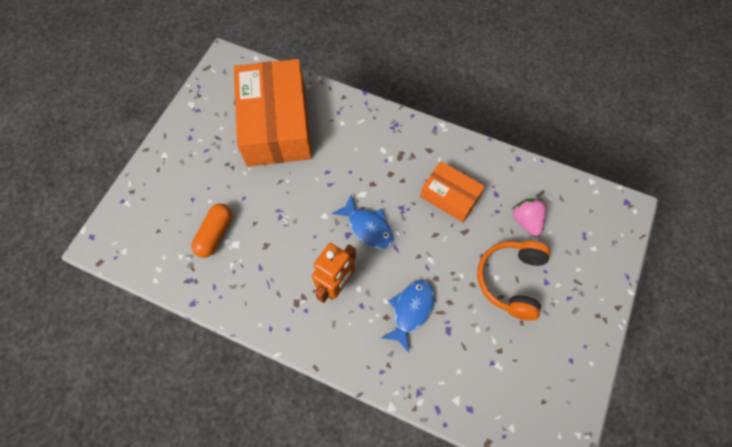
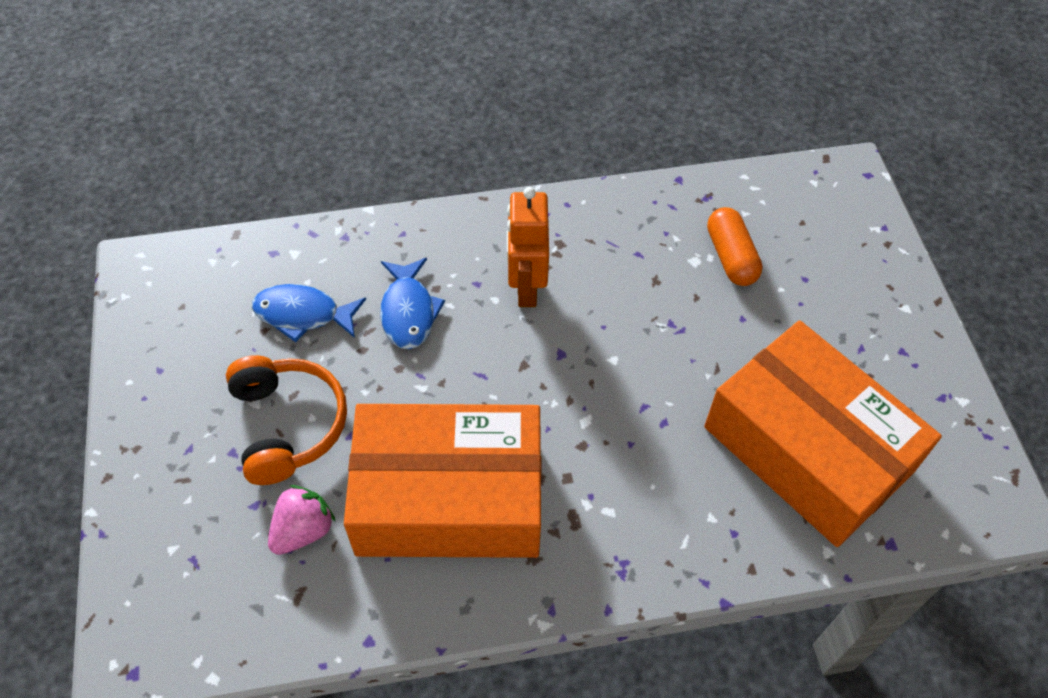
camera: 145 degrees right, 10 degrees down
blue fish [332,195,394,249] -> blue fish moved to [252,284,366,342]
orange box [420,161,485,222] -> orange box [344,404,542,558], size x1.91
pink strawberry [512,198,546,236] -> pink strawberry turned 90 degrees counterclockwise [268,485,336,555]

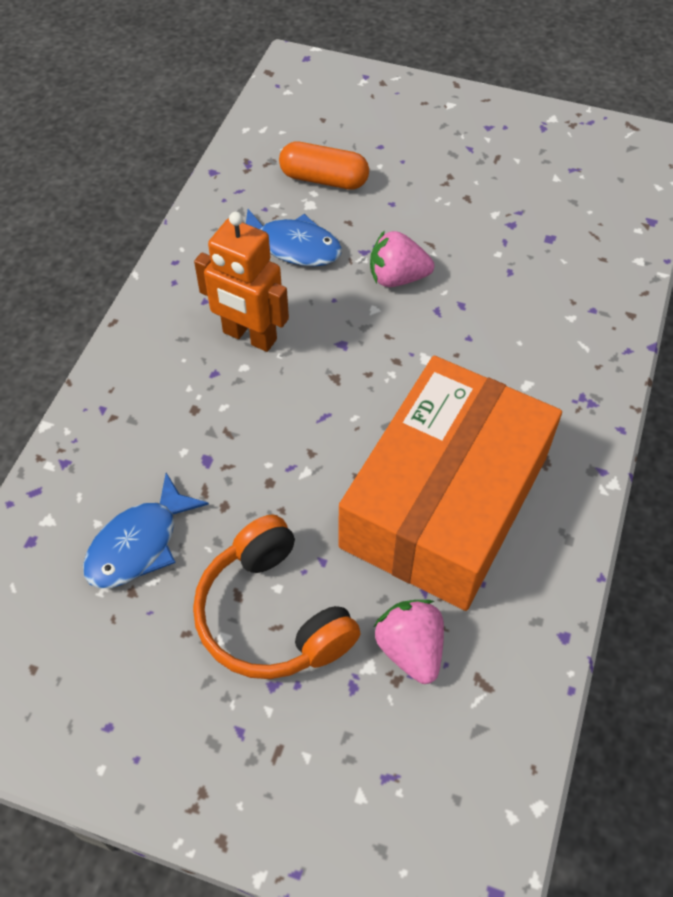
camera: 60 degrees left, 0 degrees up
orange headphones [226,355,347,485] -> orange headphones turned 135 degrees counterclockwise [193,514,361,679]
blue fish [380,258,445,349] -> blue fish moved to [246,209,342,266]
orange box [704,320,942,547] -> none
none -> pink strawberry [370,230,434,287]

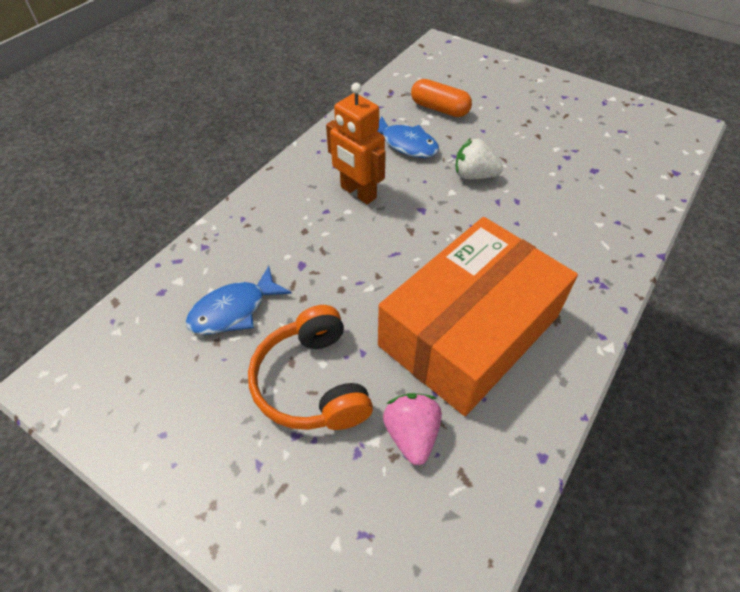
camera: 15 degrees right, 5 degrees down
pink strawberry [370,230,434,287] -> white strawberry [456,138,503,179]

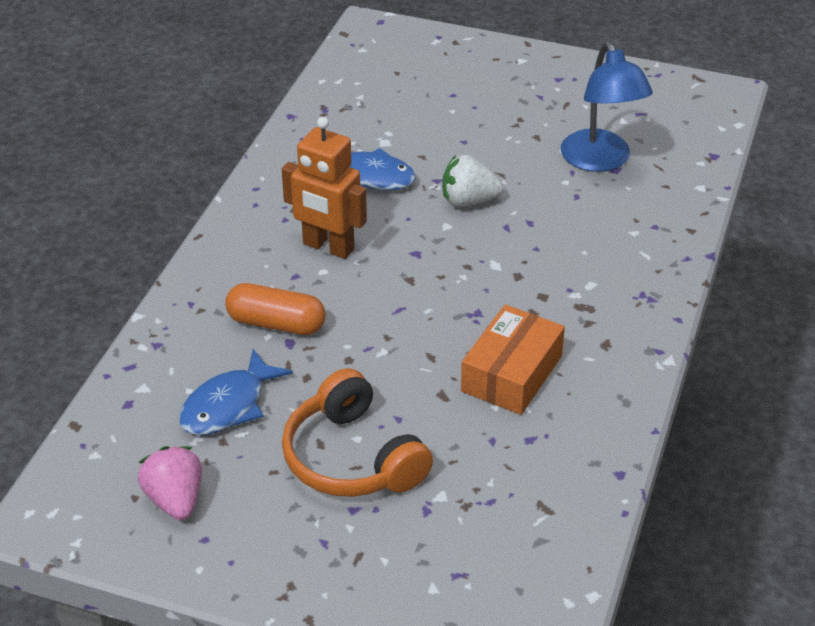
camera: 15 degrees left, 10 degrees down
orange box [378,217,578,416] -> orange box [461,305,565,415], size x0.52
pink strawberry [383,393,442,465] -> pink strawberry moved to [138,446,202,520]
orange capsule [411,79,472,117] -> orange capsule moved to [225,283,326,335]
none -> blue lamp [561,42,653,172]

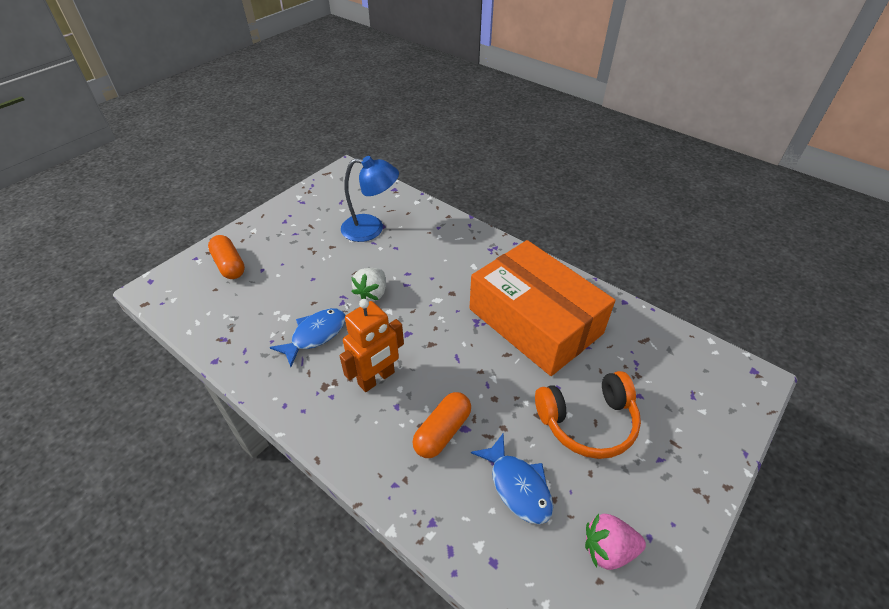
camera: 70 degrees left, 5 degrees up
orange box [461,305,565,415] -> orange box [470,240,615,376], size x1.91
none -> orange capsule [208,235,245,279]

